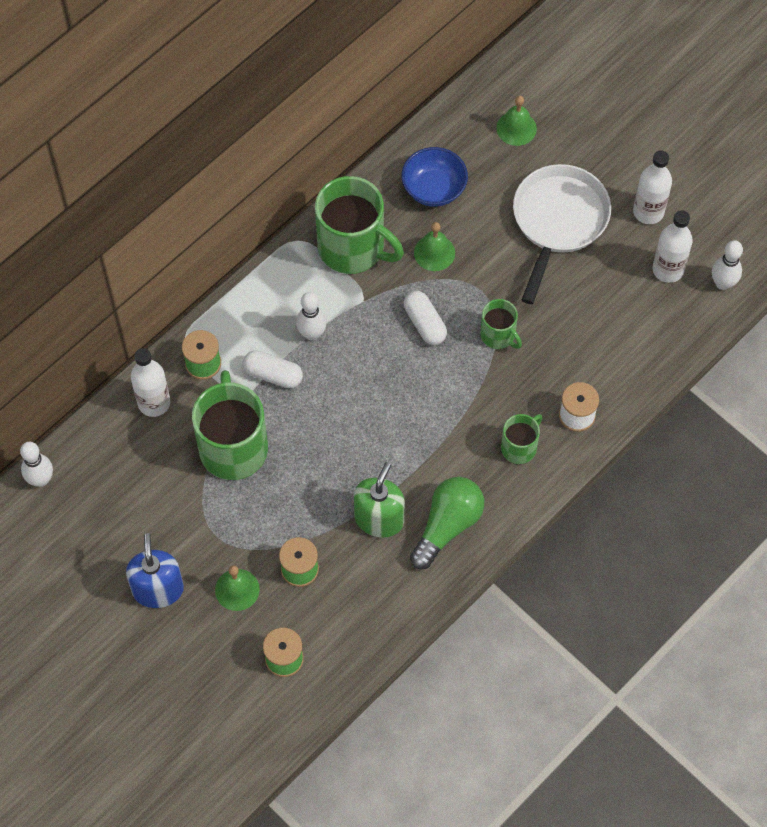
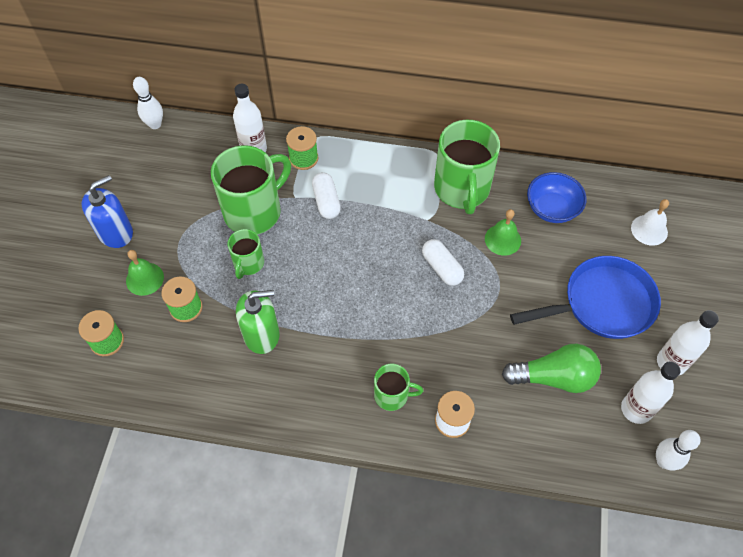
camera: 55 degrees right, 5 degrees down
white bowling pin [296,292,327,340] -> none
white capsule [404,291,447,345] -> white capsule turned 60 degrees counterclockwise [422,239,464,286]
green light bulb [410,477,484,569] -> green light bulb moved to [502,344,601,393]
green mug [480,299,522,349] -> green mug moved to [228,229,264,279]
green bell [496,96,537,146] -> white bell [631,199,669,246]
white pan [513,164,611,304] -> blue pan [510,256,661,339]

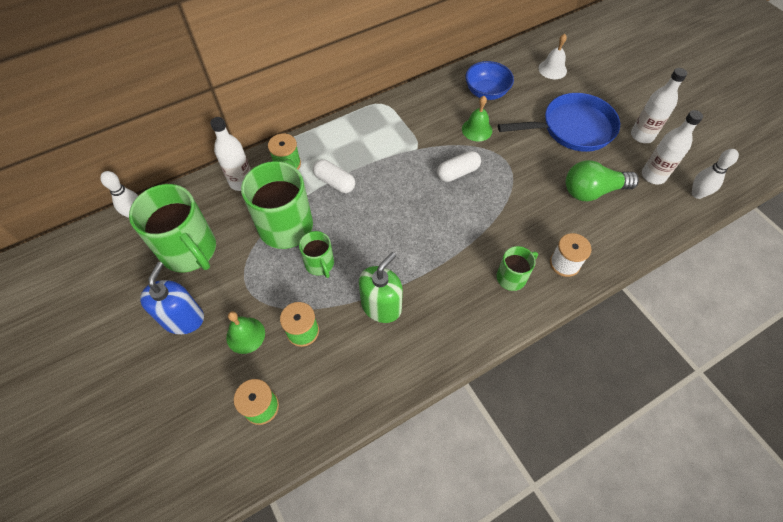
camera: 40 degrees left, 0 degrees up
white capsule [422,239,464,286] -> white capsule turned 45 degrees counterclockwise [437,151,481,182]
green mug [434,120,500,214] -> green mug moved to [129,184,216,272]
green light bulb [502,344,601,393] -> green light bulb turned 150 degrees counterclockwise [566,160,639,201]
blue pan [510,256,661,339] -> blue pan turned 45 degrees clockwise [498,93,620,152]

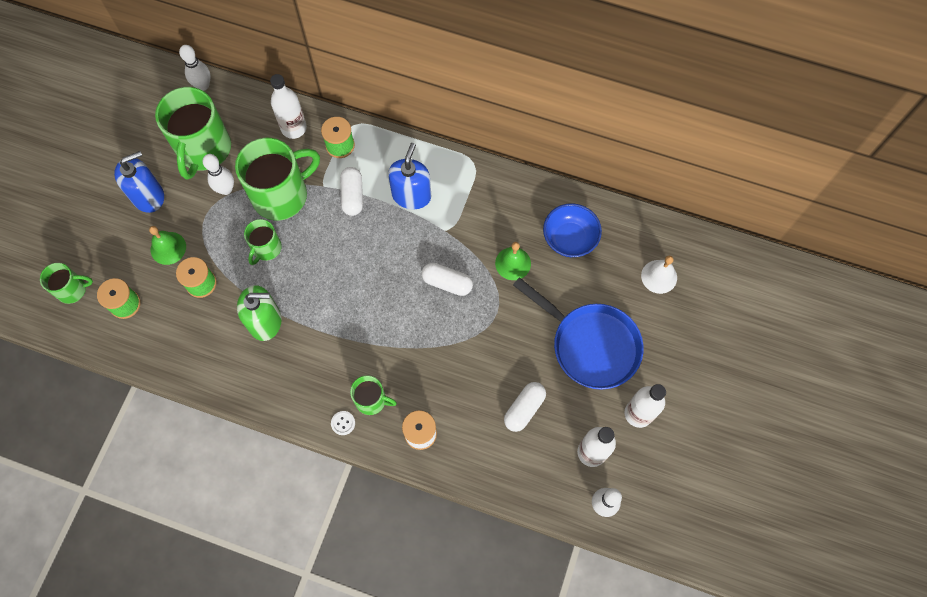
camera: 50 degrees right, 10 degrees up
green light bulb [566,160,639,201] -> white capsule [504,382,546,432]
none -> green mug [40,263,93,304]
none -> white bowling pin [203,154,234,195]
none -> white button [331,411,355,435]
none -> blue soap dispenser [388,143,431,209]

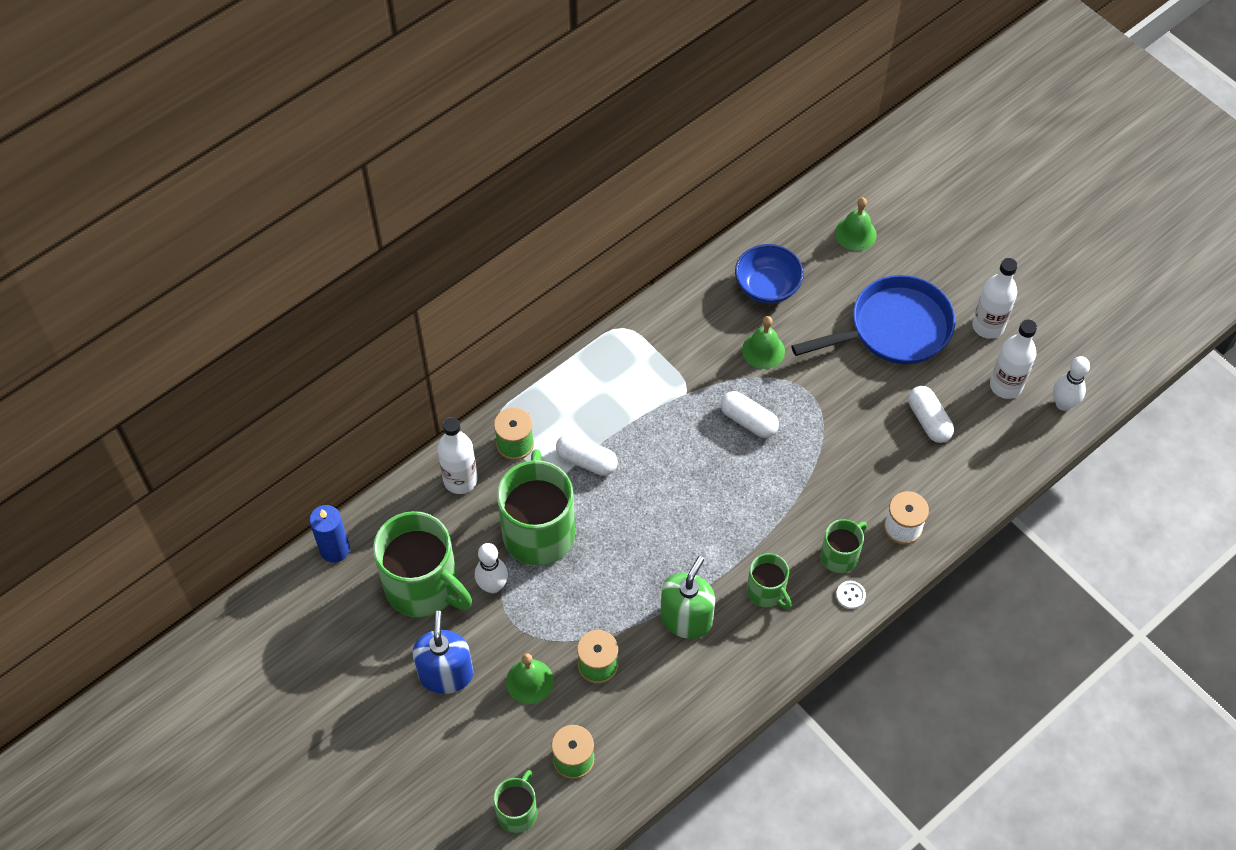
camera: 60 degrees left, 10 degrees down
white bowling pin [179,45,211,91] -> blue candle [309,505,350,563]
green mug [244,219,282,265] -> green mug moved to [747,553,792,609]
blue soap dispenser [388,143,431,209] -> none
white capsule [422,263,473,296] -> white capsule turned 75 degrees clockwise [720,391,779,438]
white bell [641,256,677,294] -> green bell [835,198,876,251]

